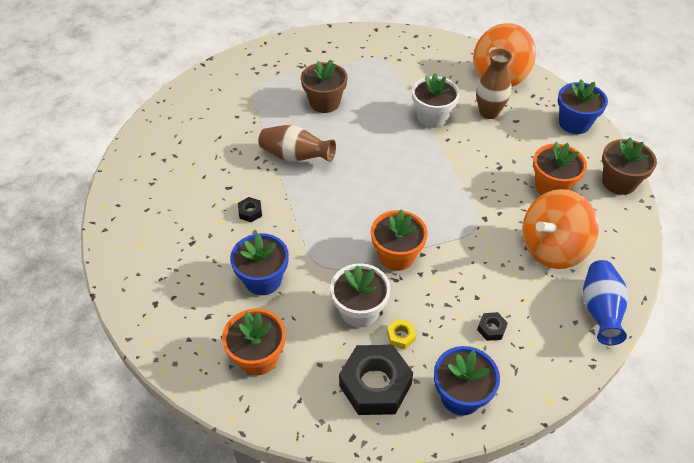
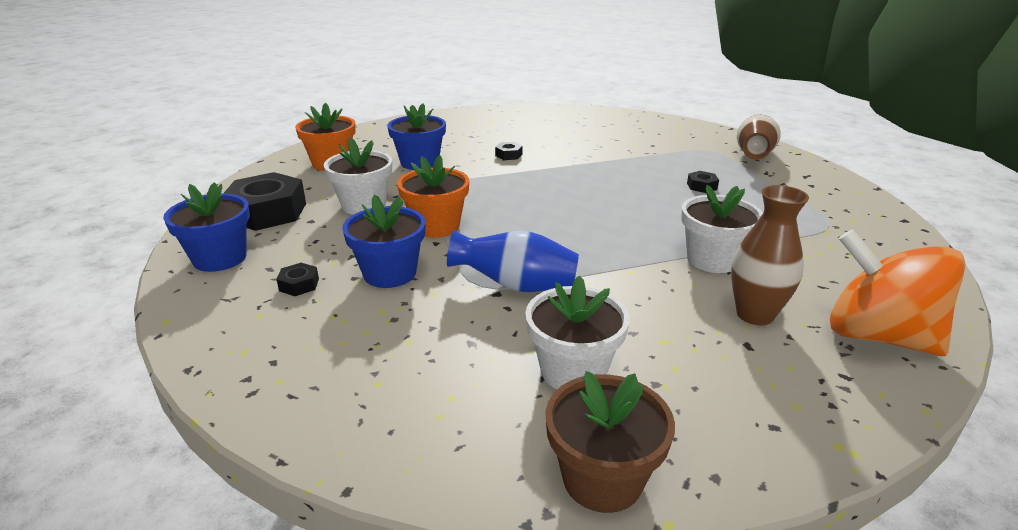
camera: 90 degrees right, 20 degrees down
brown vase [259,125,336,162] -> brown vase moved to [737,115,781,160]
brown flower pot [301,60,348,113] -> black nut [687,171,719,193]
yellow nut [387,319,416,349] -> none
orange spinning top [522,189,599,269] -> none
orange flower pot [533,142,587,195] -> white flower pot [525,275,630,389]
blue flower pot [558,79,608,134] -> blue flower pot moved to [342,194,425,288]
blue vase [583,260,628,345] -> blue vase moved to [447,230,579,292]

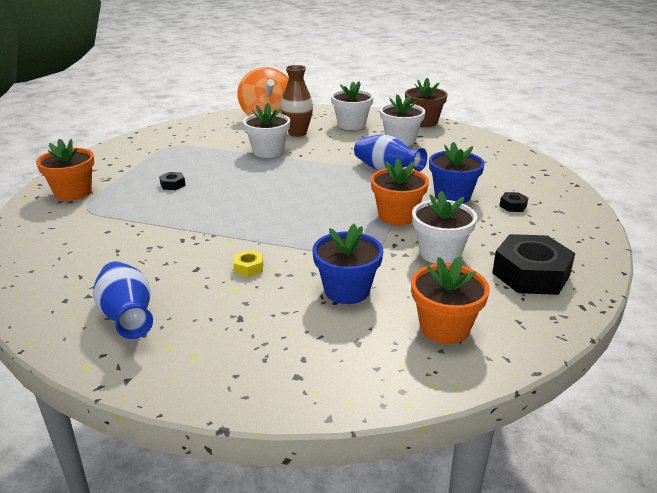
camera: 145 degrees left, 0 degrees up
blue flower pot [163,182,250,272] -> none
black nut [495,142,523,160] -> yellow nut [234,250,263,277]
brown vase [737,115,781,160] -> orange flower pot [36,139,94,201]
none -> blue vase [94,261,153,339]
none -> white flower pot [331,81,374,130]

